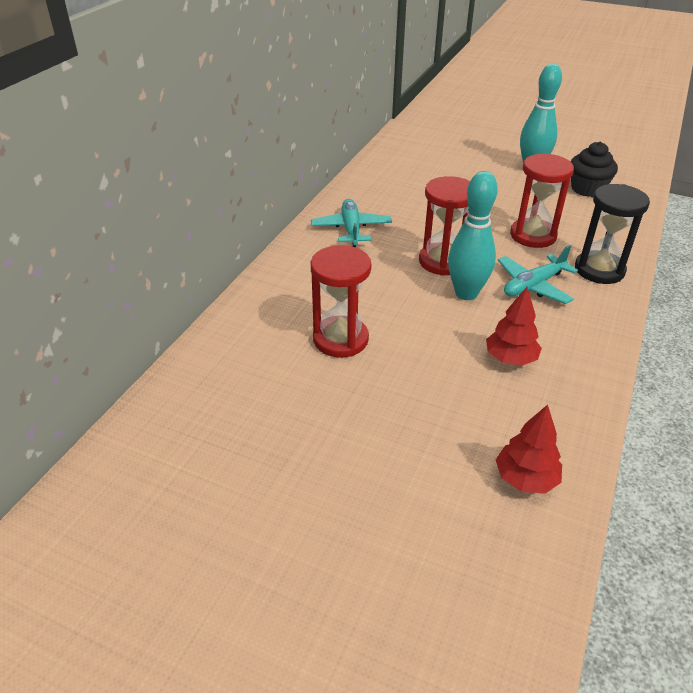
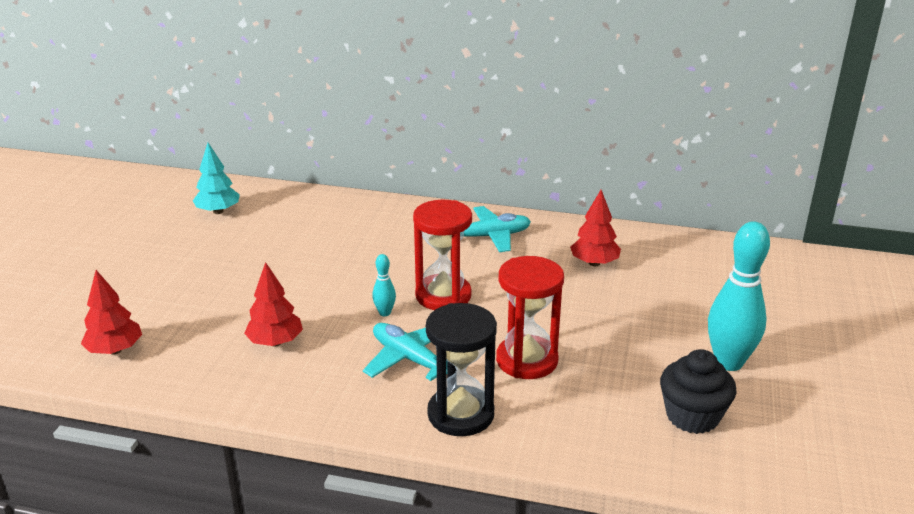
camera: 80 degrees right, 10 degrees down
red hourglass [311,245,371,358] -> none
turquoise bowling pin [448,171,498,300] -> turquoise bowling pin [372,254,396,316], size x0.46
none -> turquoise tree [193,143,240,214]
none -> red tree [570,190,621,266]

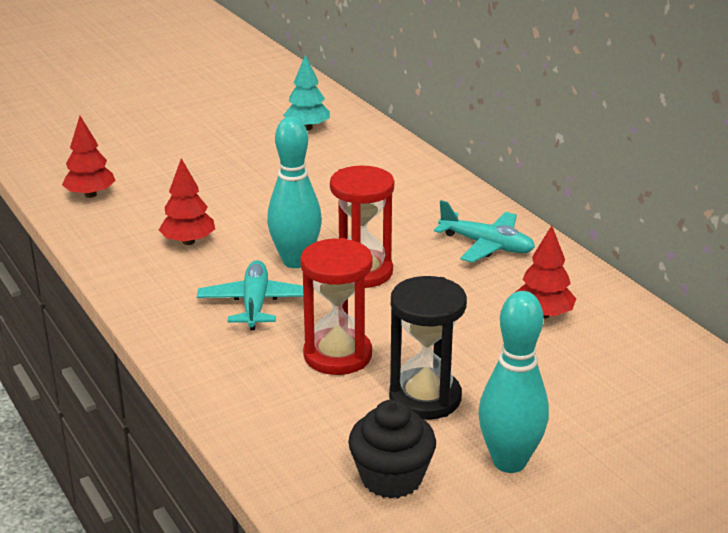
camera: 45 degrees right, 0 degrees up
turquoise bowling pin [372,254,396,316] -> turquoise bowling pin [267,117,322,268], size x2.18
black hourglass [426,303,497,436] -> black hourglass moved to [389,276,467,420]

